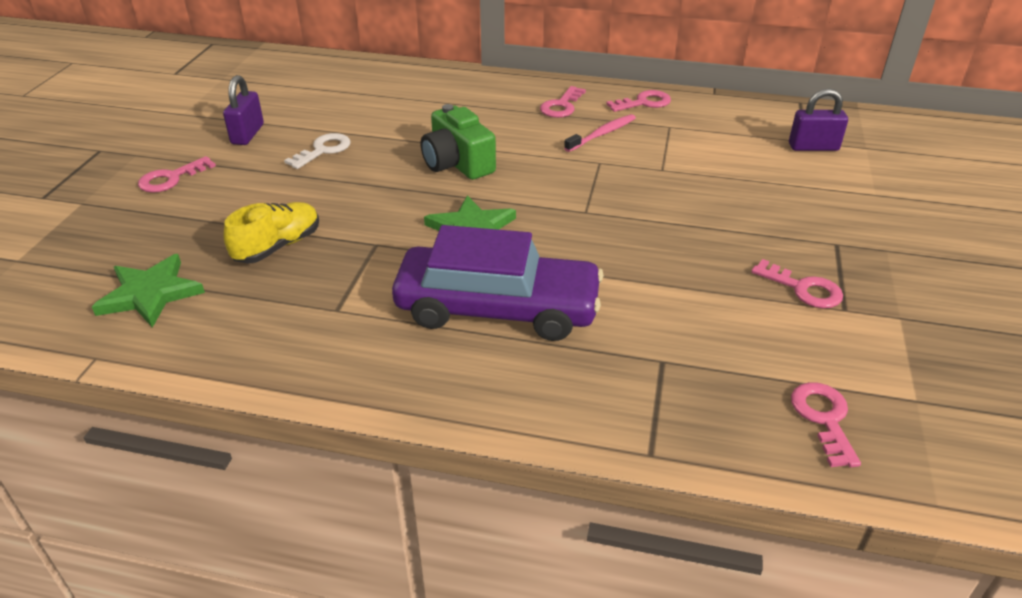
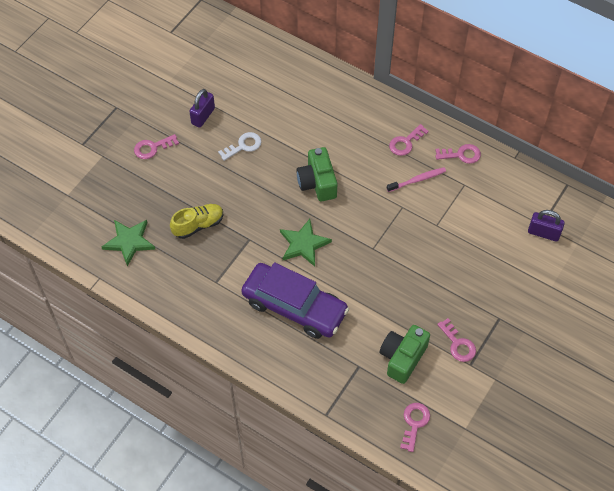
camera: 20 degrees right, 20 degrees up
none -> green camera [380,325,430,384]

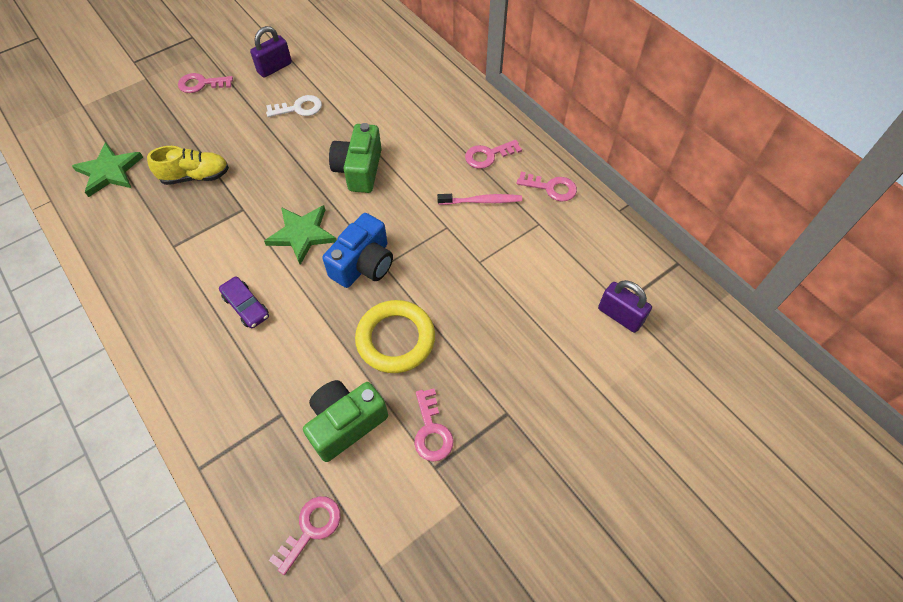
camera: 20 degrees right, 0 degrees up
purple car [241,262,349,339] -> purple car [219,277,269,328], size x0.42
none -> blue camera [322,213,393,288]
none -> yellow ring [355,300,435,373]

